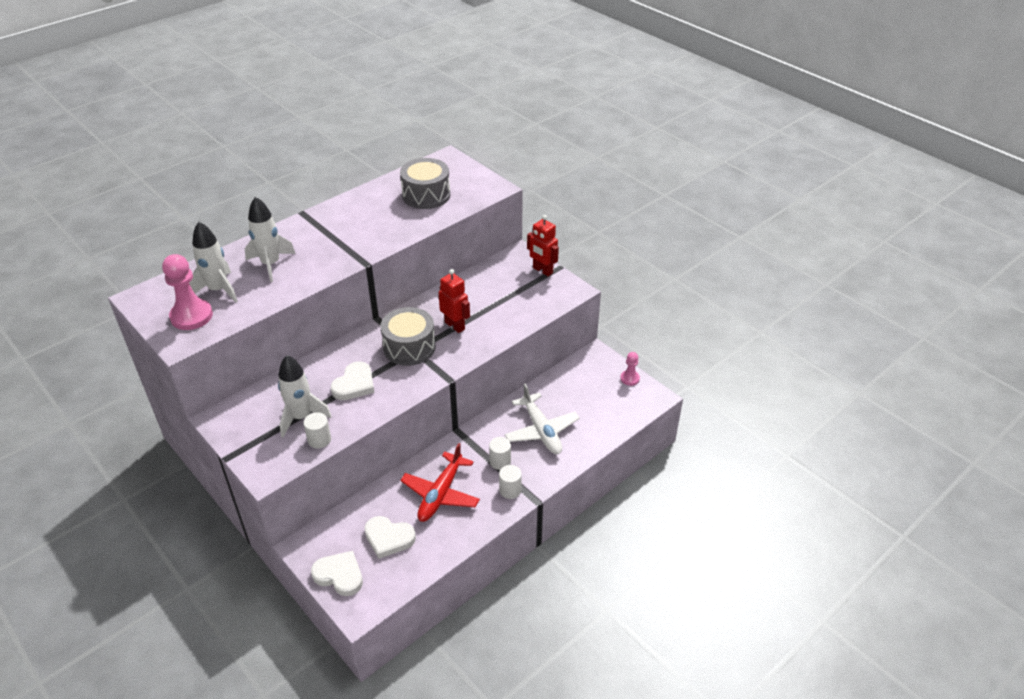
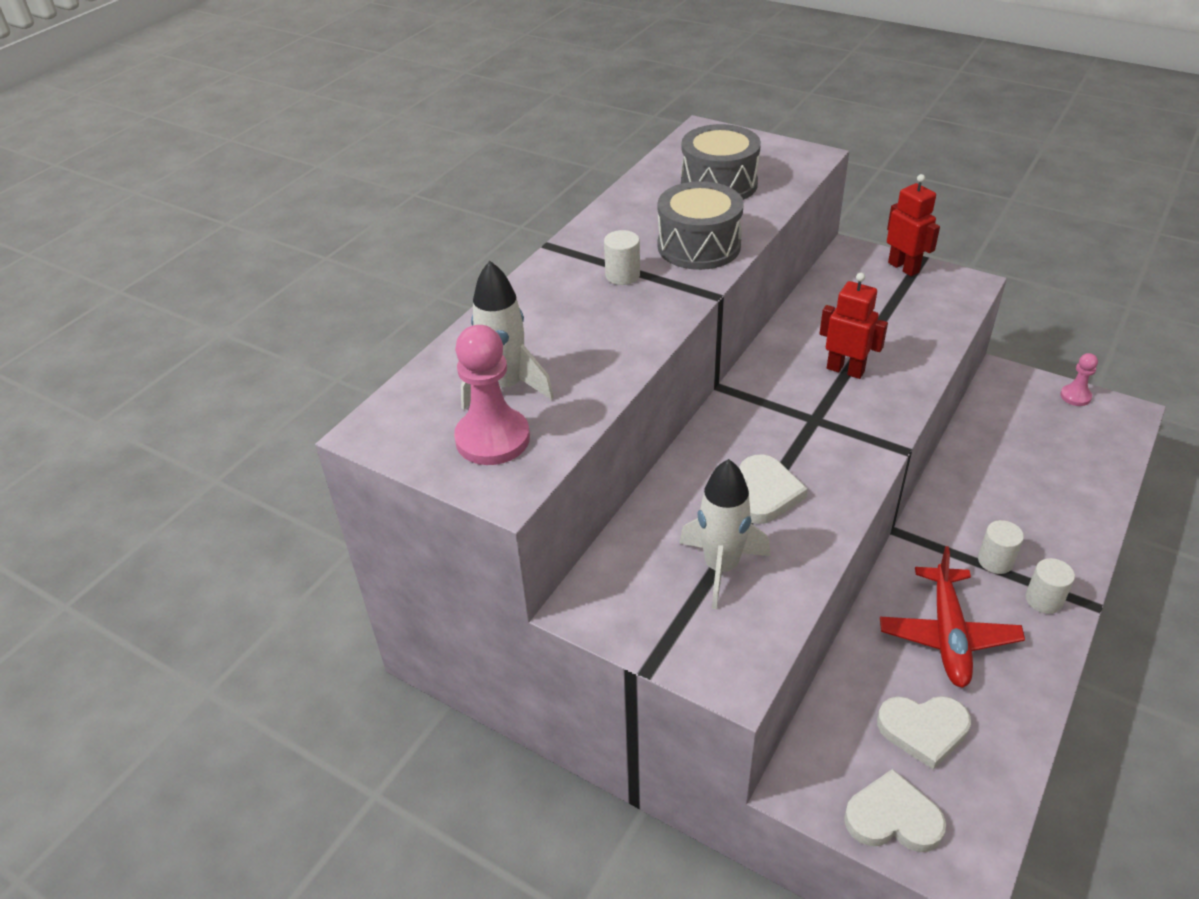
camera: 15 degrees left, 0 degrees up
white rocket [244,197,296,282] -> none
white cylinder [303,412,331,449] -> white cylinder moved to [604,230,640,285]
grey drum [380,307,436,366] -> grey drum moved to [658,181,744,270]
white plane [505,384,580,454] -> none
red robot [527,215,559,276] -> red robot turned 150 degrees counterclockwise [887,174,940,276]

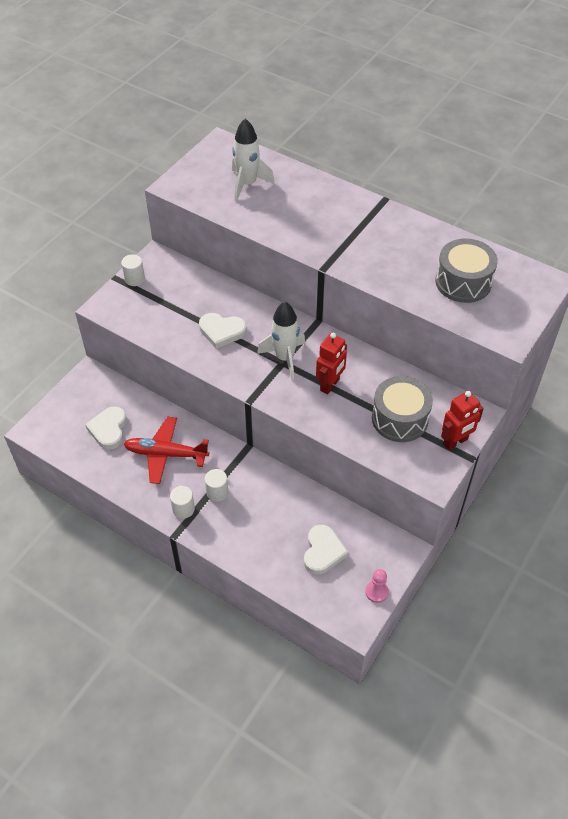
camera: 90 degrees right, 10 degrees up
pink pawn [454,325,530,465] -> none
white cylinder [604,230,640,285] -> white cylinder moved to [121,254,145,286]
grey drum [658,181,744,270] -> grey drum moved to [372,376,433,442]
white rocket [679,459,770,609] -> white rocket moved to [257,302,305,380]
white heart [844,769,946,852] -> white heart moved to [304,525,348,575]

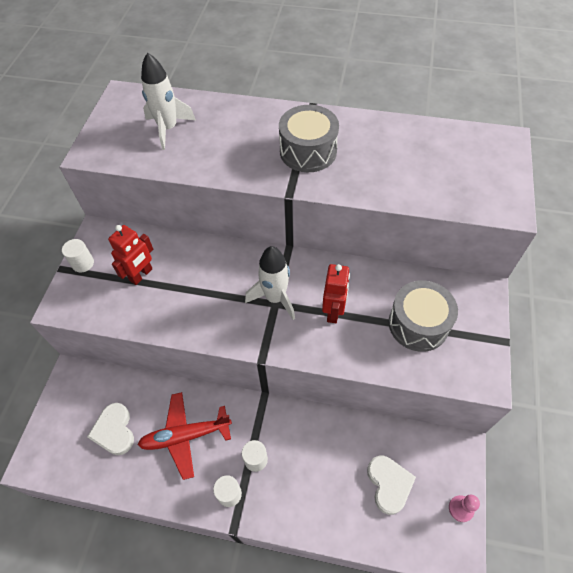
camera: 20 degrees left, 5 degrees up
white heart [199,313,247,349] -> none
grey drum [435,238,498,303] -> grey drum moved to [279,105,339,172]
red robot [441,391,484,450] -> red robot moved to [108,225,153,285]

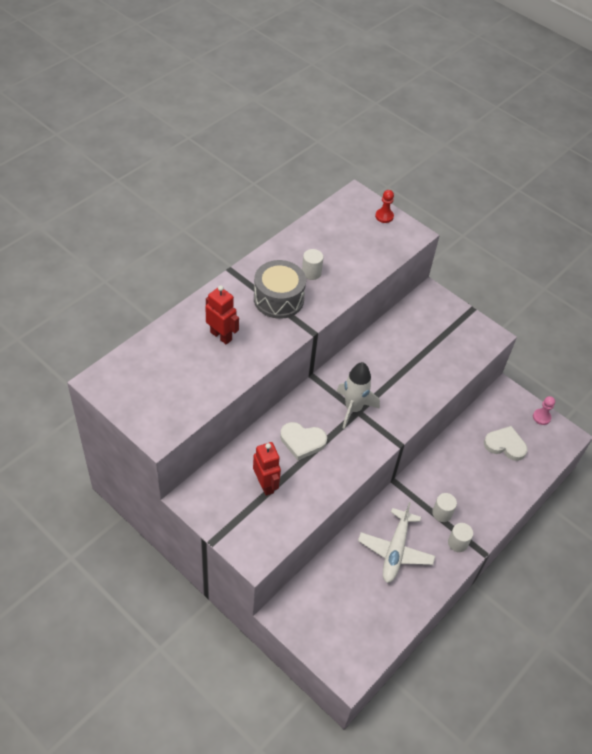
camera: 65 degrees left, 5 degrees down
white cylinder [62,239,94,272] -> white cylinder moved to [302,249,324,280]
white heart [87,403,134,455] -> white heart moved to [280,422,327,460]
red plane [138,392,232,480] -> white plane [358,502,435,583]
white rocket [141,52,196,150] -> none
red robot [322,264,350,323] -> red robot moved to [205,286,239,345]
grey drum [389,280,458,352] -> none
none -> red pawn [375,190,394,223]

